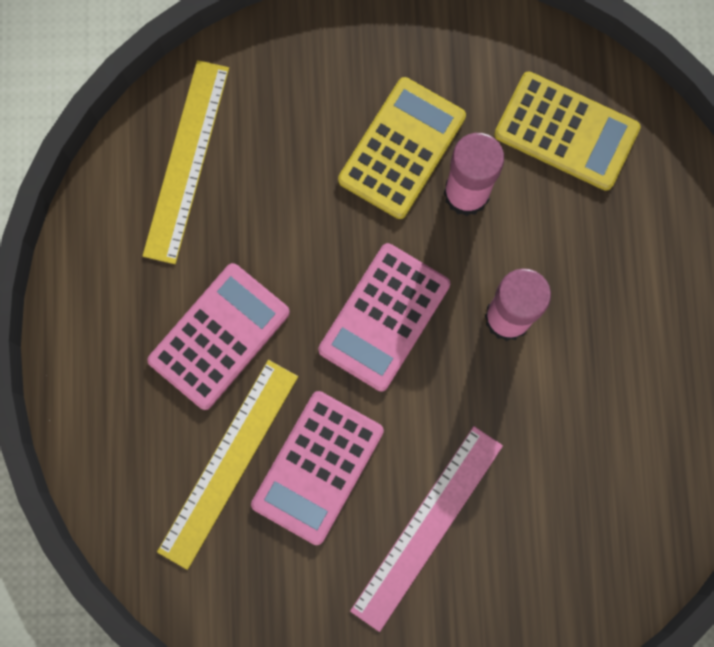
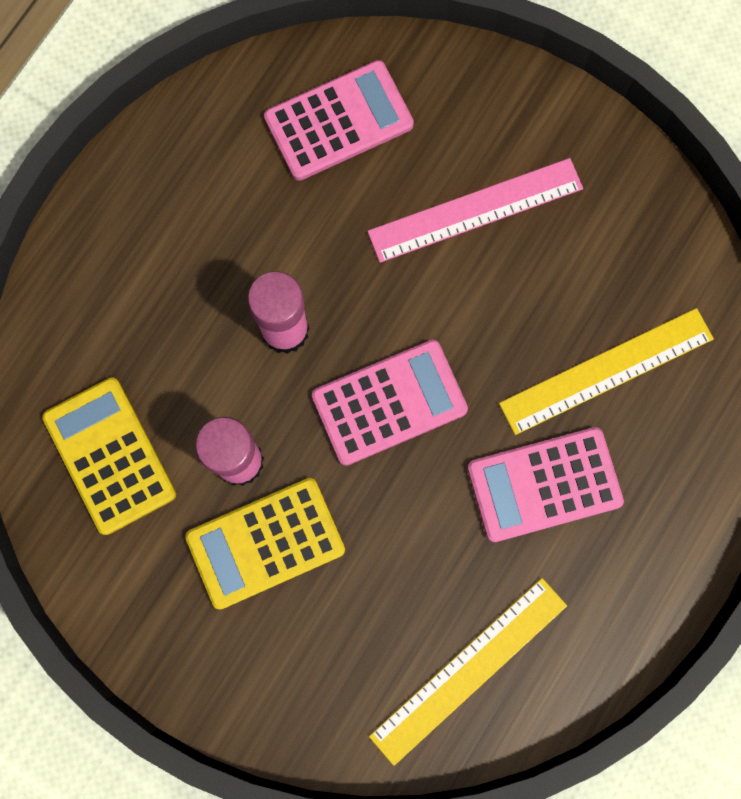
camera: 145 degrees left, 0 degrees up
pink calculator [251,391,384,545] -> pink calculator moved to [264,60,414,181]

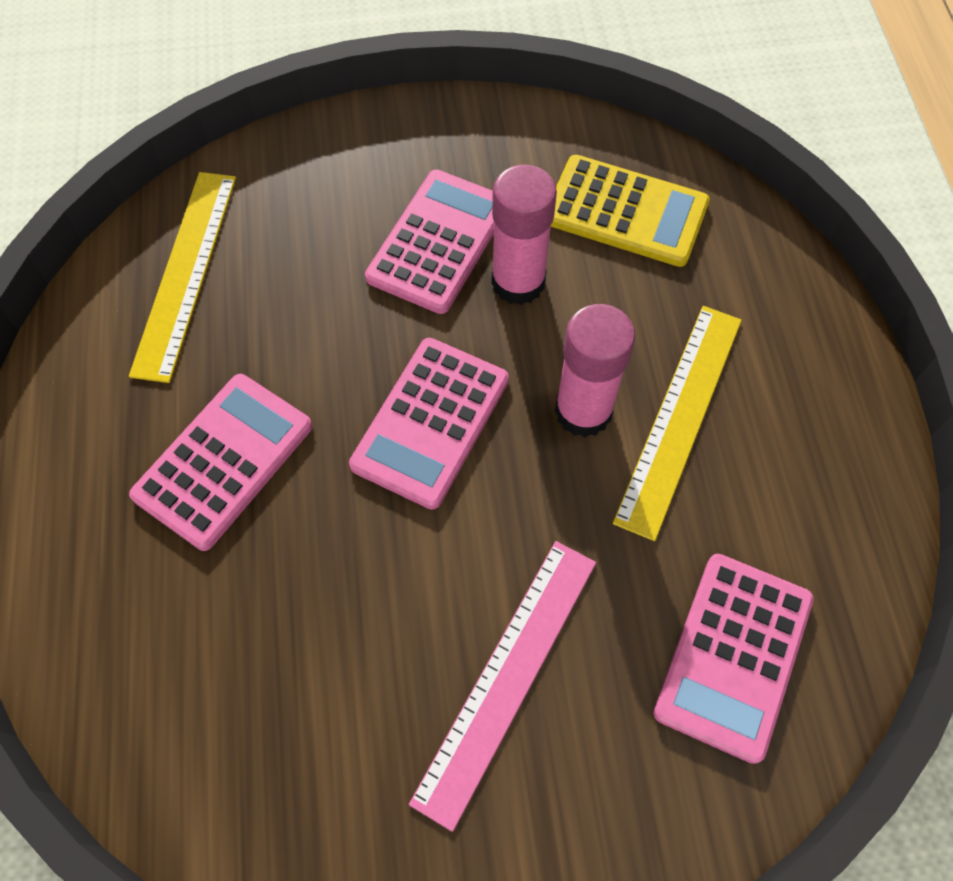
camera: 140 degrees right, 15 degrees down
yellow calculator [185,478,345,609] -> pink calculator [365,170,494,314]
yellow ruler [499,308,714,435] -> yellow ruler moved to [613,306,742,541]

